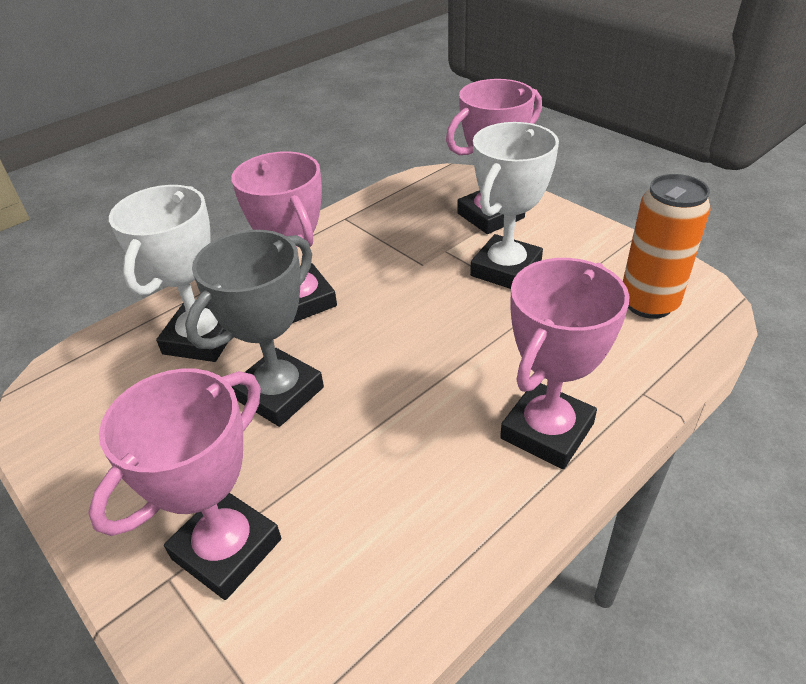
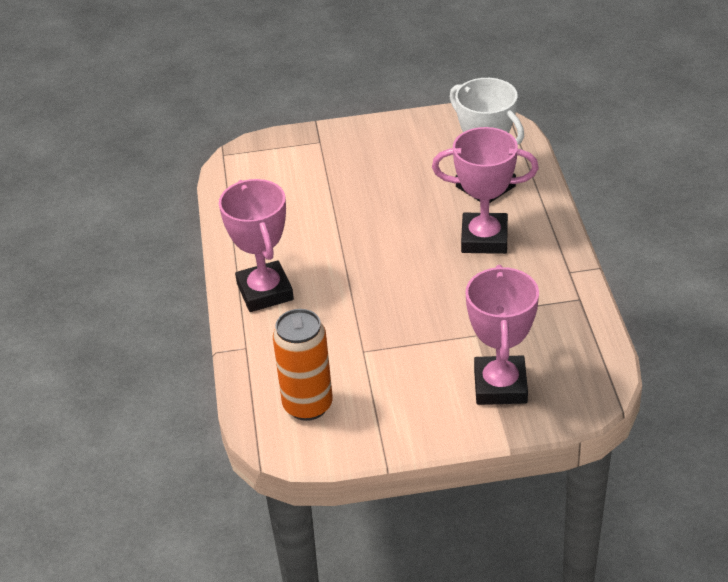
camera: 125 degrees right, 0 degrees up
pink trophy [88,369,281,600] -> none
grey trophy [185,230,324,427] -> none
white trophy [470,122,559,289] -> none

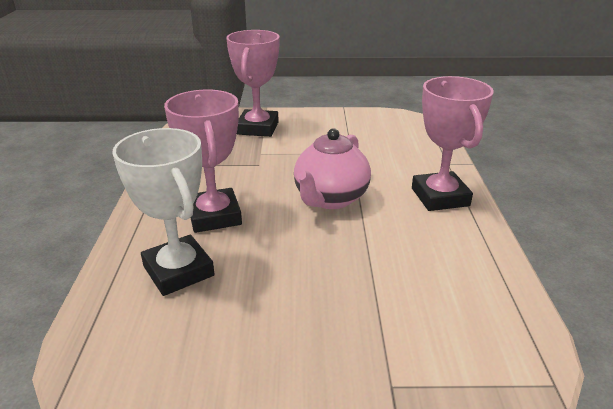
camera: 175 degrees left, 10 degrees down
orange can [273,309,333,421] -> none
pink trophy [432,127,539,254] -> pink trophy turned 60 degrees clockwise [164,90,242,233]
none -> pink teapot [294,128,371,209]

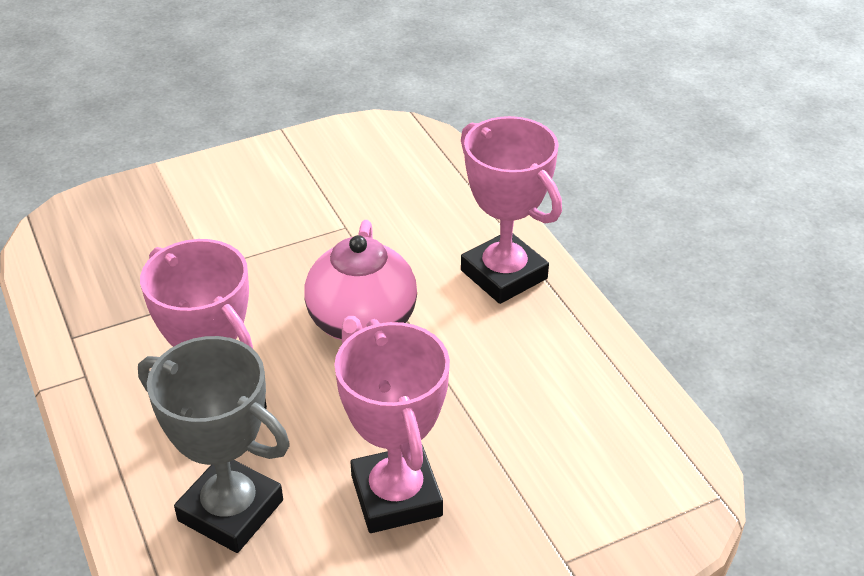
camera: 25 degrees left, 10 degrees up
white trophy [112,128,215,296] -> grey trophy [138,336,290,553]
pink trophy [226,30,280,137] -> pink trophy moved to [334,319,450,533]

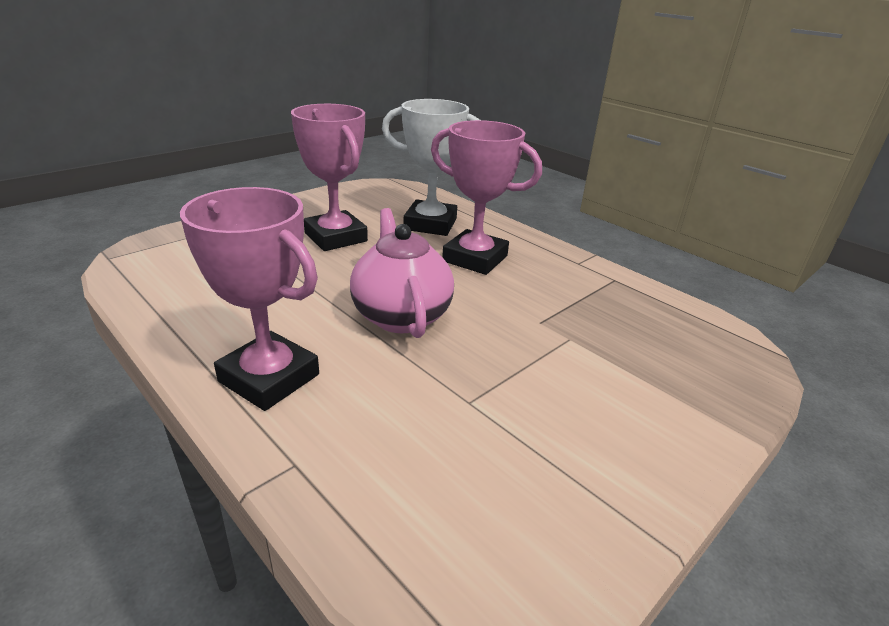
camera: 160 degrees right, 10 degrees down
grey trophy [138,336,290,553] -> white trophy [382,99,480,236]

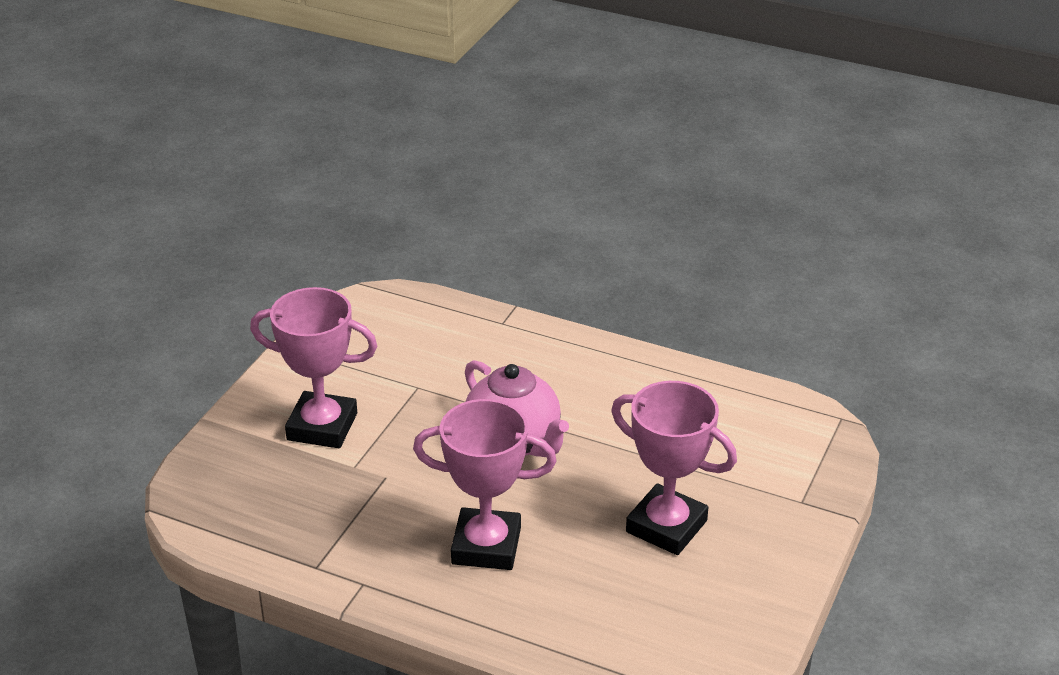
camera: 160 degrees right, 5 degrees up
pink trophy [180,187,319,411] -> pink trophy moved to [250,287,377,448]
white trophy [382,99,480,236] -> none

